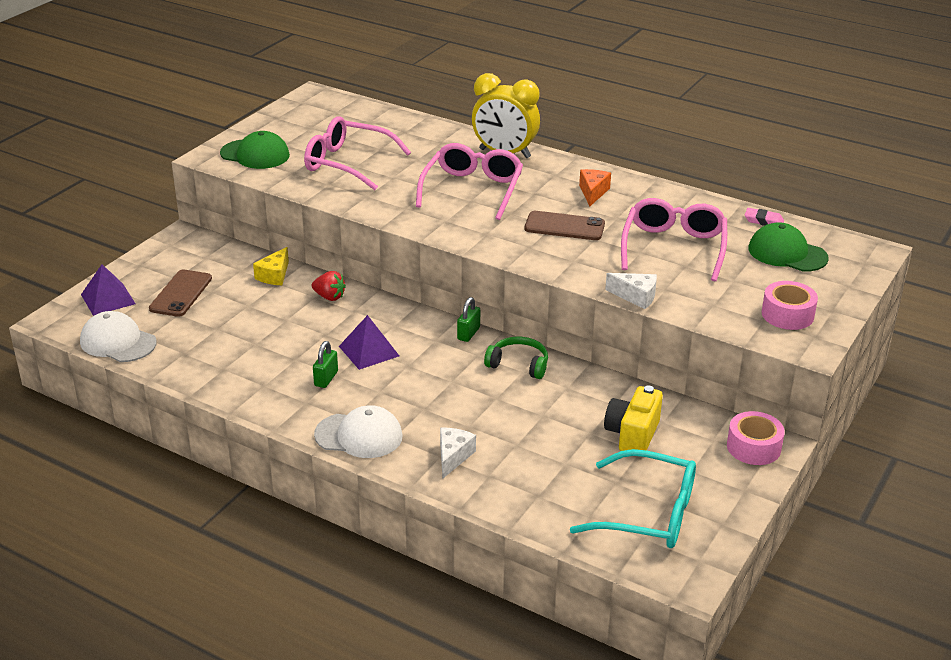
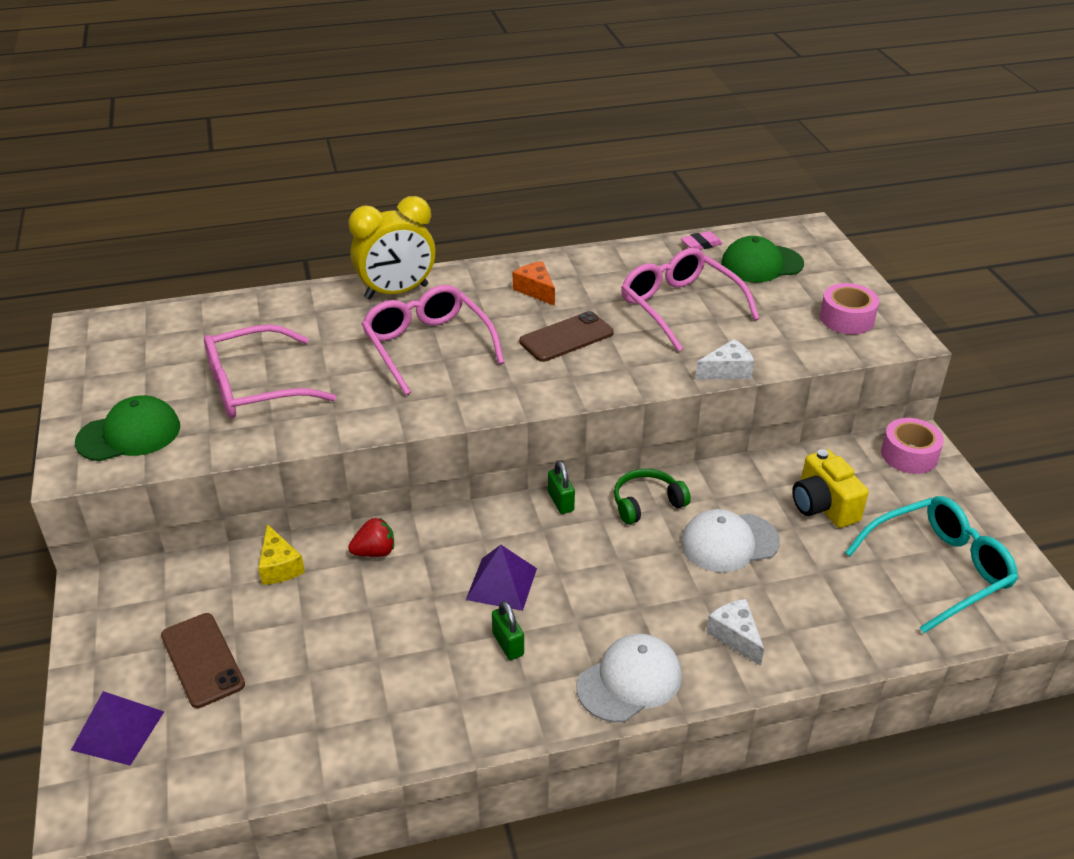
camera: 45 degrees left, 5 degrees up
white cap [80,311,157,362] -> white cap moved to [681,509,780,572]

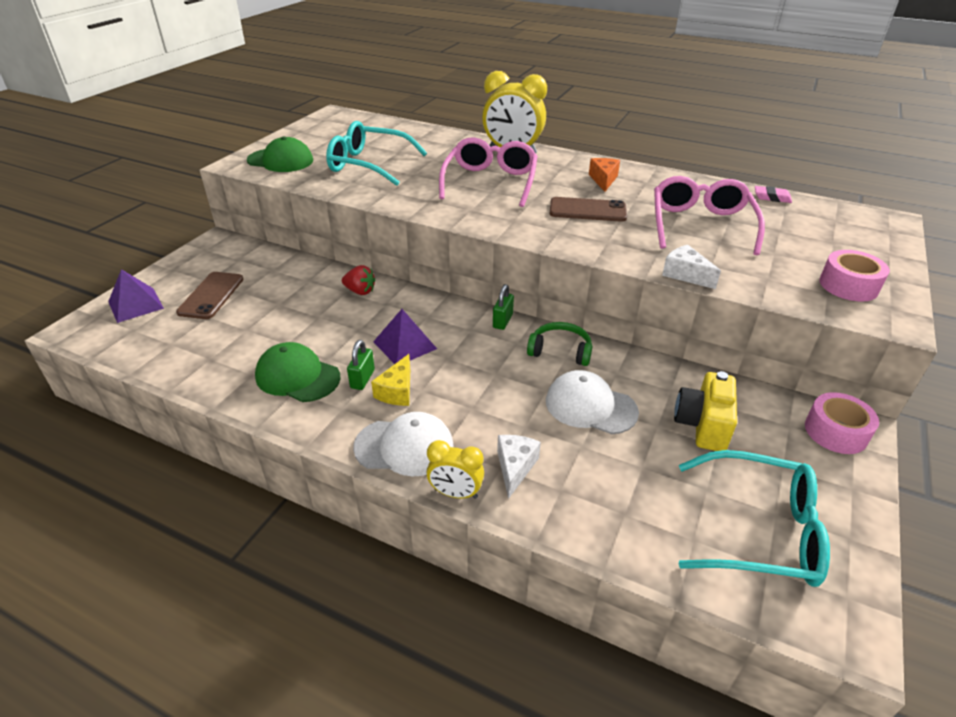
camera: 40 degrees right, 0 degrees up
pink glasses [204,324,336,418] -> turquoise glasses [326,121,427,186]
yellow cheese [258,524,305,585] -> yellow cheese moved to [371,354,410,406]
white cheese [695,339,754,380] -> white cheese turned 150 degrees counterclockwise [662,245,721,289]
green cap [721,236,804,283] -> green cap moved to [255,342,340,402]
none -> yellow clock [427,440,484,499]

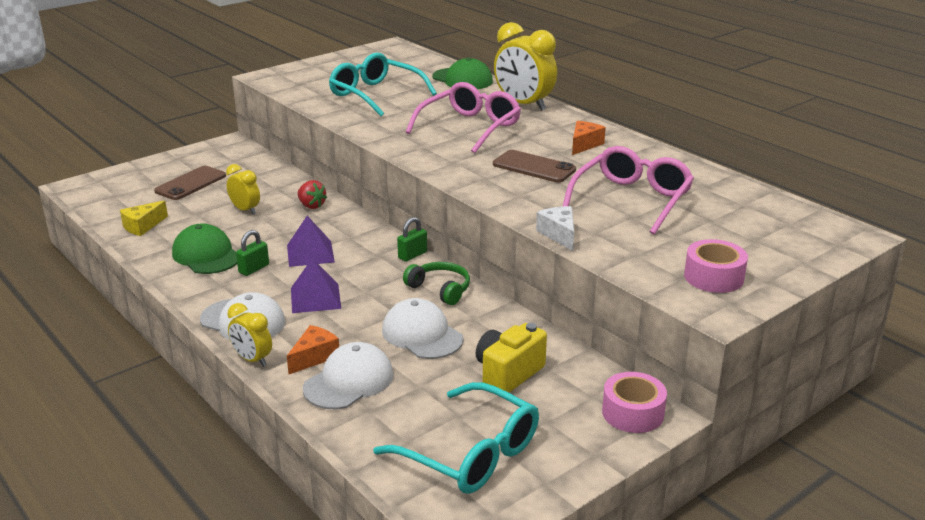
camera: 25 degrees right, 10 degrees down
purple pyramid [108,269,164,323] -> purple pyramid moved to [291,258,341,313]
green cap [247,137,313,172] -> green cap moved to [432,58,493,89]
yellow cheese [371,354,410,406] -> yellow cheese moved to [120,201,168,236]
white cheese [497,435,541,499] -> orange cheese [287,325,339,374]
pink eraser [755,186,792,203] -> none
none -> yellow clock [226,164,260,214]
none -> white cap [303,342,394,409]

